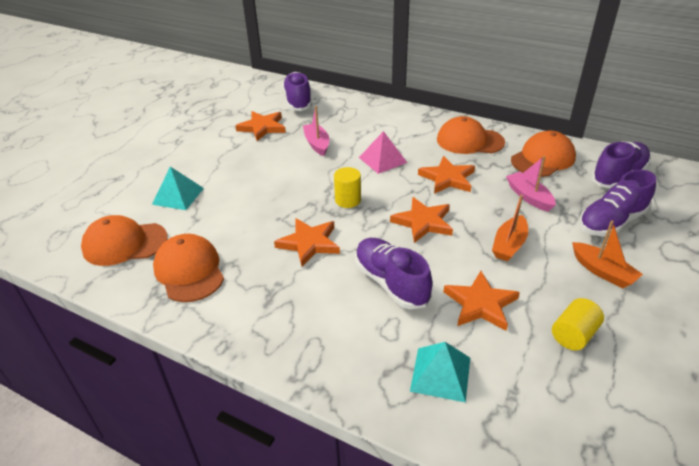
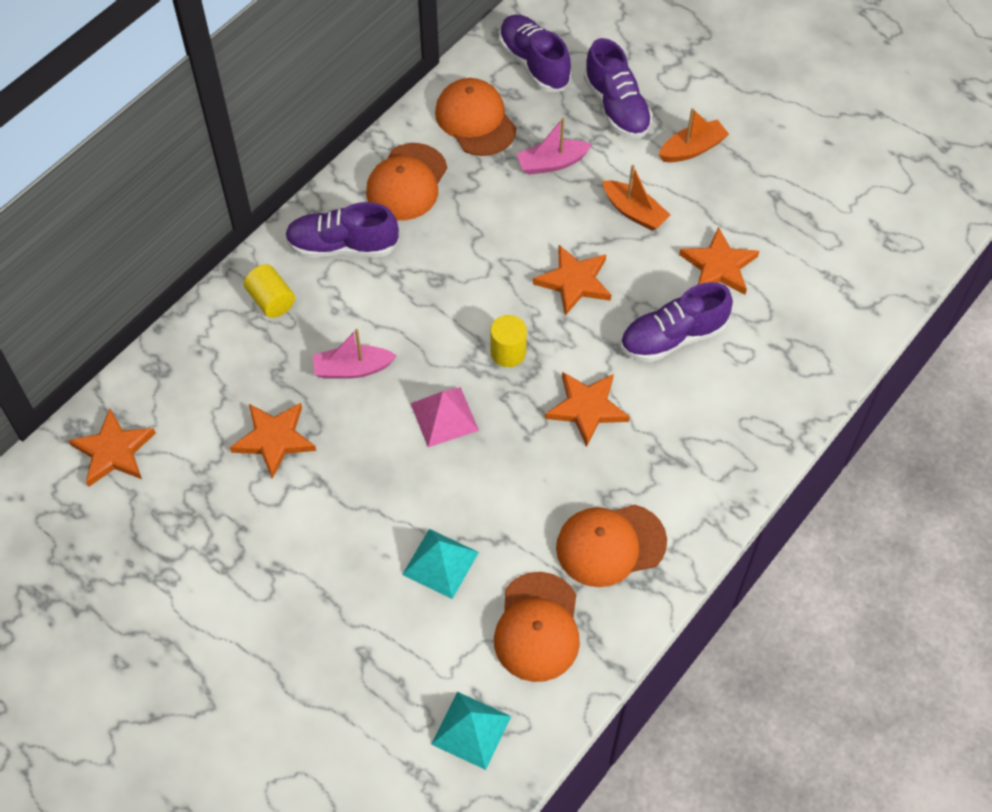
camera: 80 degrees left, 20 degrees up
purple shoe [282,72,312,111] -> purple shoe moved to [285,202,399,258]
pink pyramid [359,131,407,174] -> pink pyramid moved to [410,387,479,447]
turquoise pyramid [410,342,470,403] -> turquoise pyramid moved to [431,692,511,770]
orange star [418,156,475,194] -> orange star moved to [68,408,156,487]
yellow cylinder [552,298,604,351] -> yellow cylinder moved to [244,264,295,318]

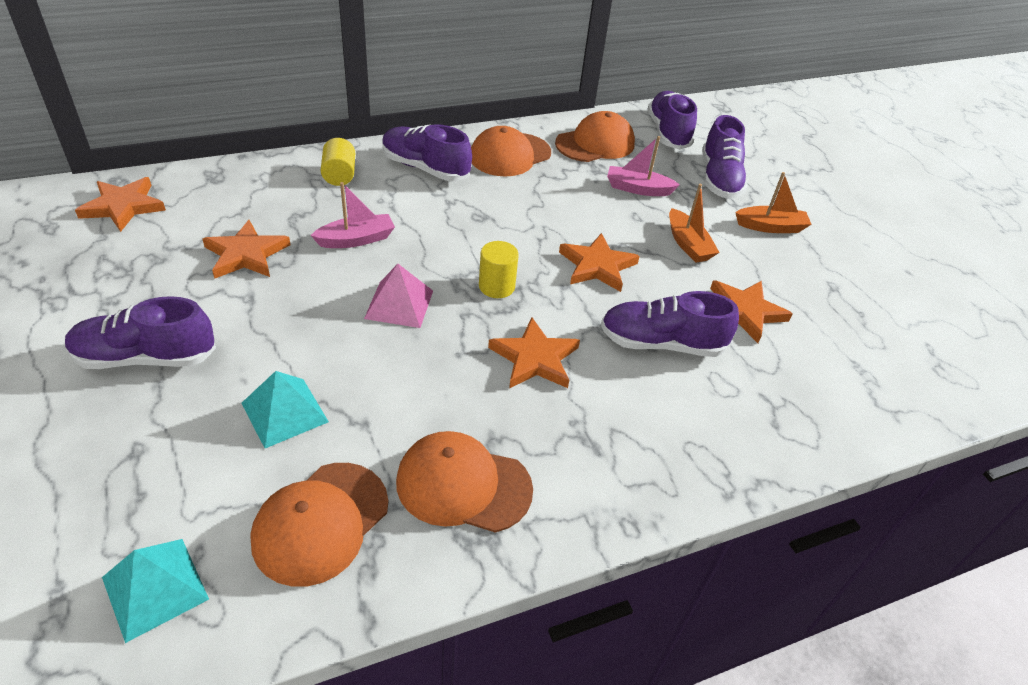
camera: 25 degrees right, 15 degrees down
pink boat [313,329,397,379] -> pink boat turned 135 degrees clockwise [311,182,395,248]
orange cap [435,78,516,156] -> orange cap turned 60 degrees clockwise [555,111,635,162]
none -> purple shoe [65,296,216,369]

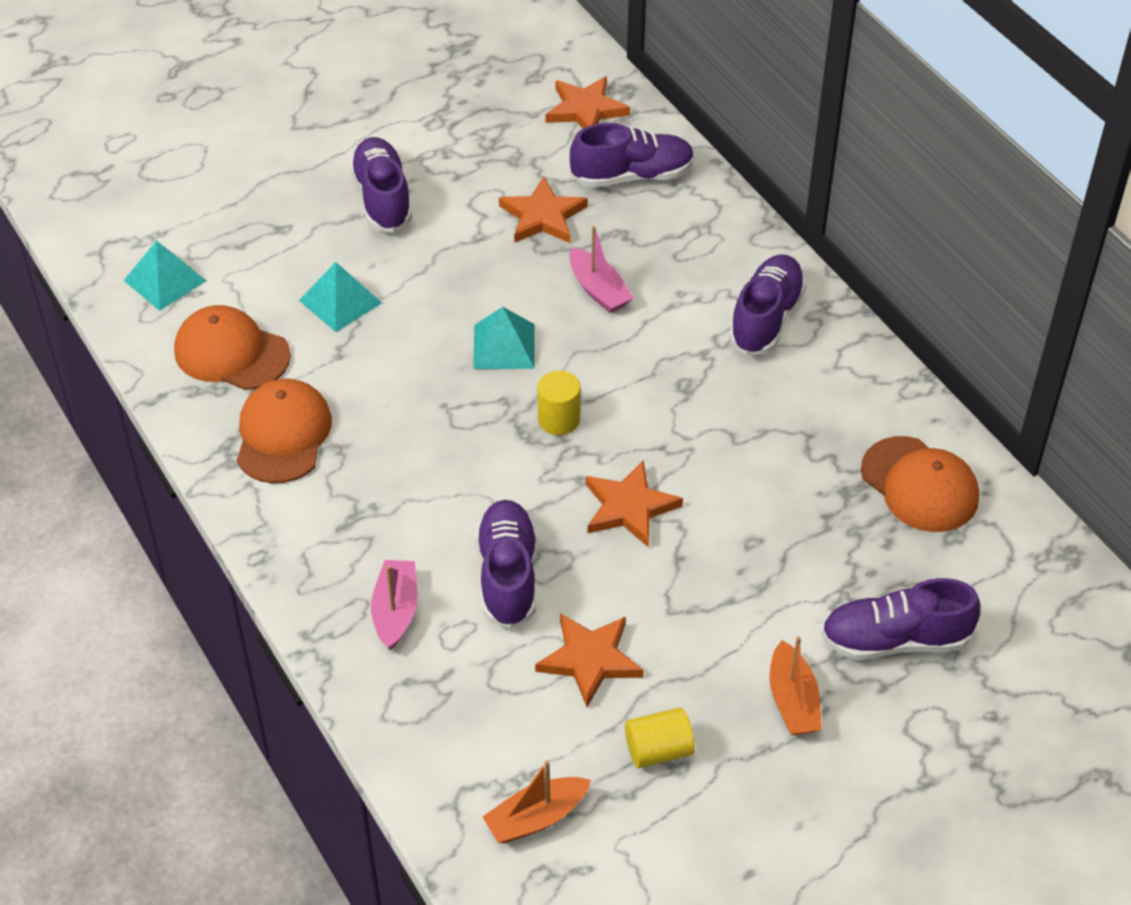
camera: 85 degrees right, 5 degrees up
yellow cylinder [321,138,355,186] -> yellow cylinder moved to [625,707,695,768]
pink pyramid [364,264,433,328] -> turquoise pyramid [473,307,535,369]
orange cap [471,126,551,176] -> none
orange star [488,317,580,388] -> none
pink boat [607,136,680,196] -> pink boat moved to [371,560,418,651]
purple shoe [648,91,697,149] -> purple shoe moved to [570,123,695,188]
orange boat [669,184,720,263] -> orange boat moved to [482,760,591,844]

